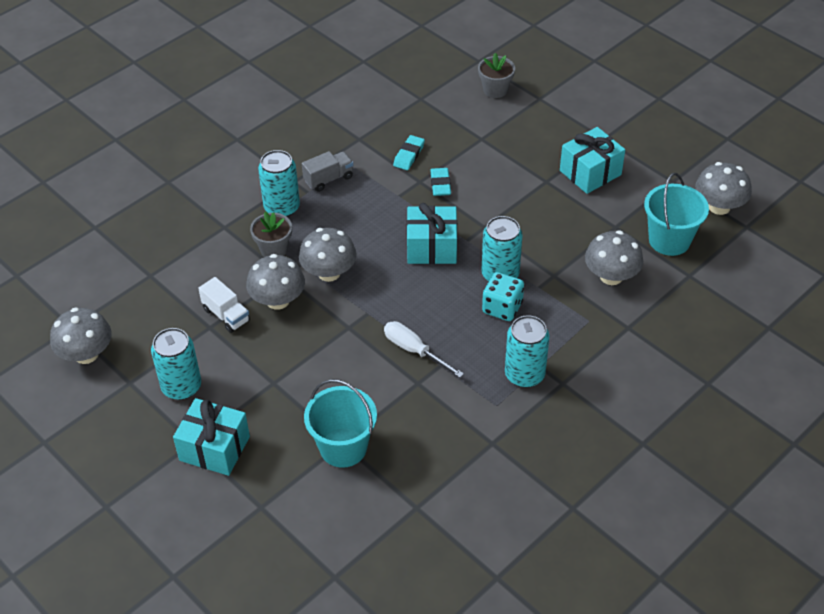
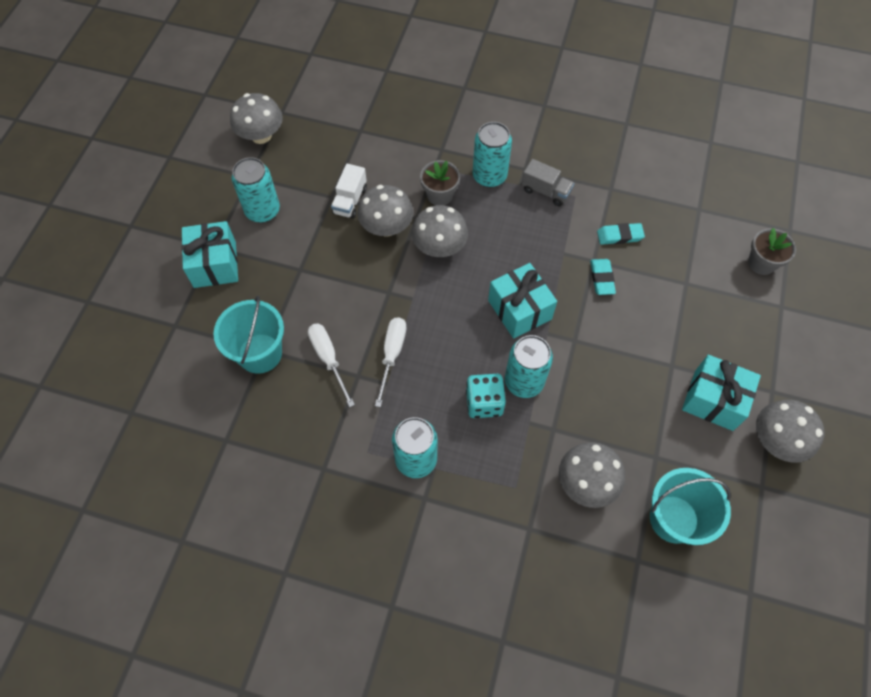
camera: 60 degrees right, 15 degrees up
turquoise eraser [430,168,451,196] -> turquoise eraser turned 60 degrees counterclockwise [590,259,616,295]
grey mushroom [695,162,752,215] -> grey mushroom moved to [756,400,824,463]
none -> white screwdriver [308,323,355,407]

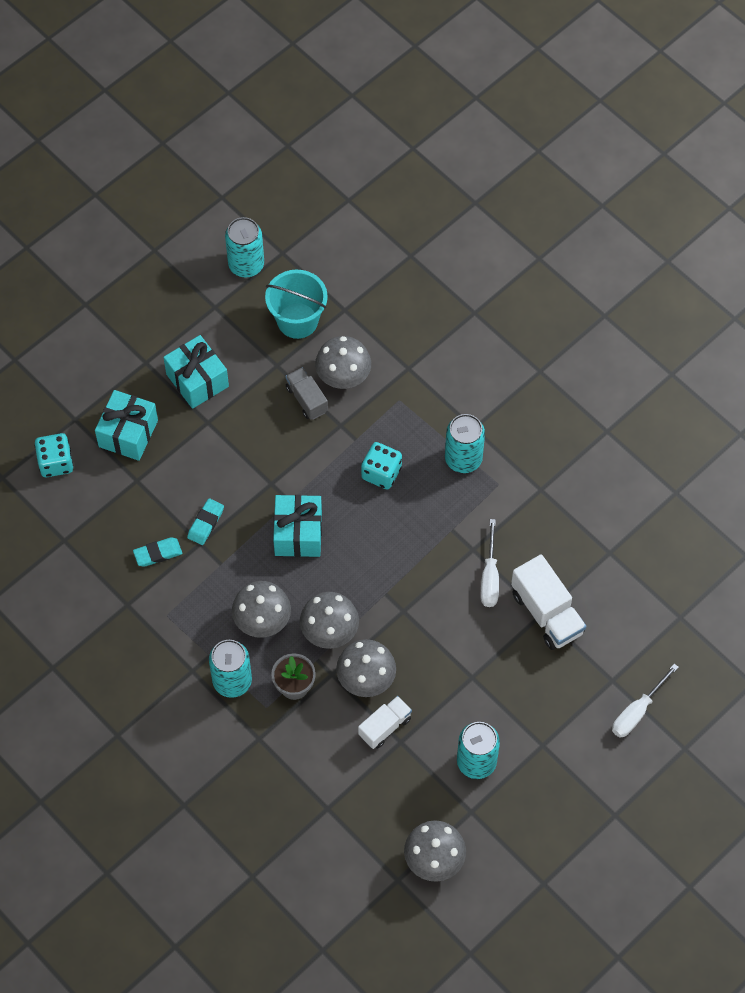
camera: 150 degrees left, 0 degrees up
turquoise gift [181,221,238,288] -> turquoise gift moved to [95,390,158,461]
turquoise bucket [213,296,284,374] -> white truck [511,554,586,650]
white screwdriver [375,317,406,407] -> white screwdriver moved to [612,664,679,738]
turquoise can [505,335,553,398] -> turquoise can moved to [225,217,264,277]
grey truck [522,159,574,206] -> grey truck moved to [285,367,328,420]
turquoise eraser [597,223,645,245] -> turquoise eraser turned 45 degrees counterclockwise [133,537,182,567]
grey flower pot [748,228,796,275] -> turquoise dice [35,433,73,477]
grey mushroom [756,400,824,463] -> grey mushroom moved to [232,581,291,638]

